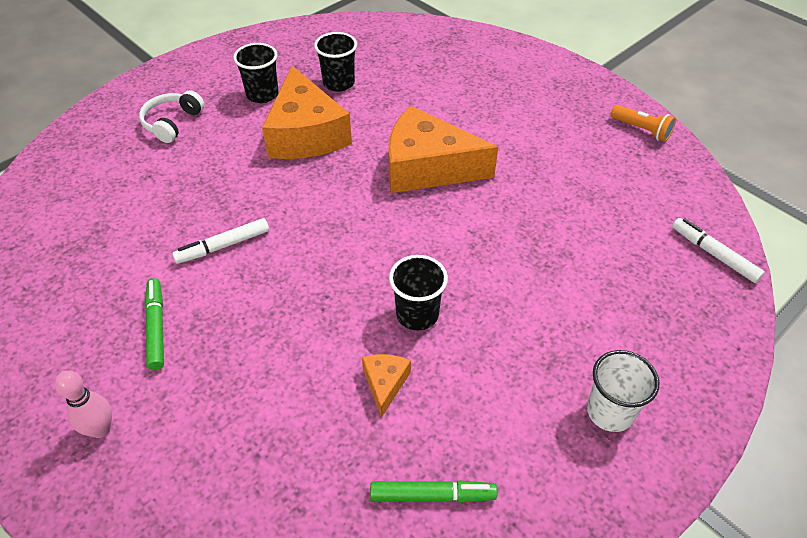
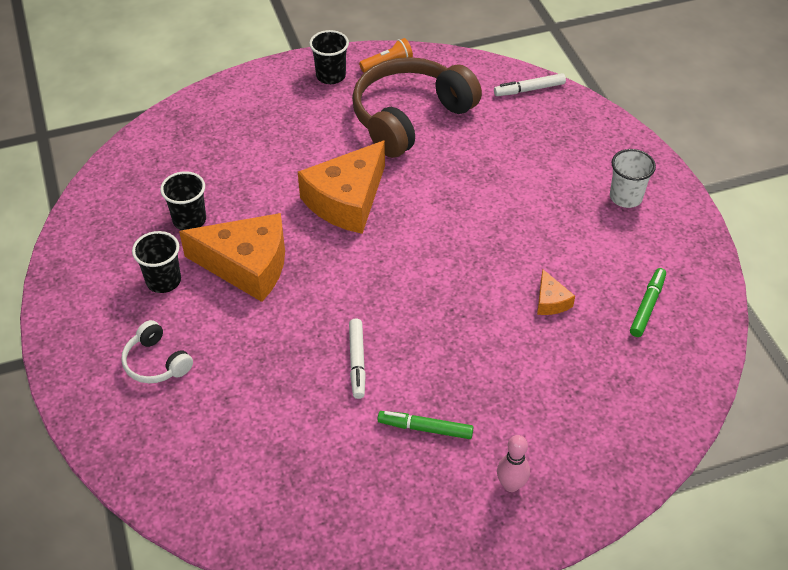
camera: 65 degrees left, 0 degrees up
orange cheese [362,354,411,418] -> orange cheese turned 135 degrees counterclockwise [537,270,575,315]
black cup [389,255,448,330] -> black cup moved to [309,30,349,84]
none -> brown headphones [352,57,482,158]

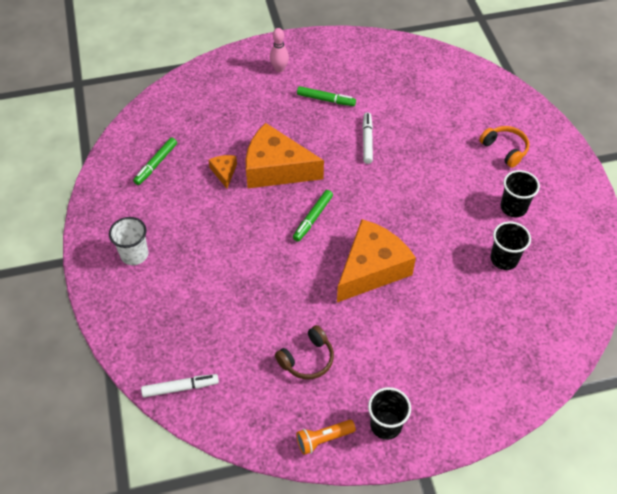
camera: 175 degrees left, 5 degrees up
white headphones [121,320,193,383] -> orange headphones [479,126,529,168]
orange cheese [179,213,285,302] -> orange cheese moved to [245,123,324,188]
brown headphones [352,57,482,158] -> brown headphones [275,325,334,379], size x0.46
none -> green marker [293,190,333,242]

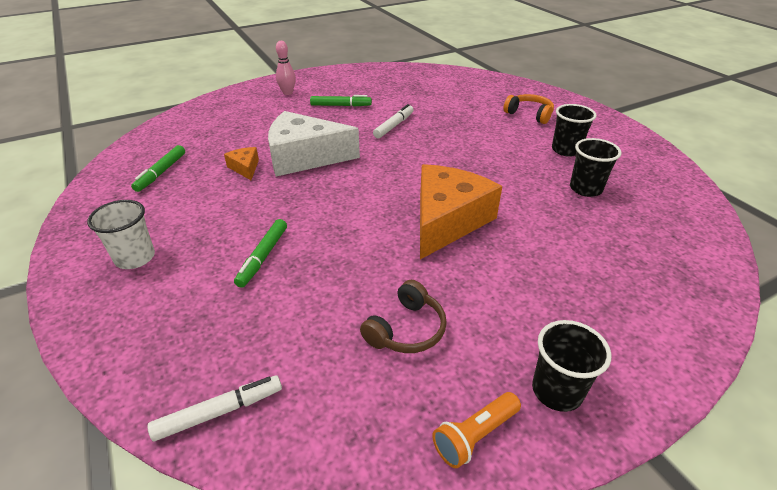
camera: 15 degrees left, 15 degrees down
orange cheese [245,123,324,188] -> white cheese [268,111,360,176]
green marker [293,190,333,242] -> green marker moved to [234,219,287,288]
white marker [362,112,373,164] -> white marker turned 45 degrees clockwise [373,104,414,138]

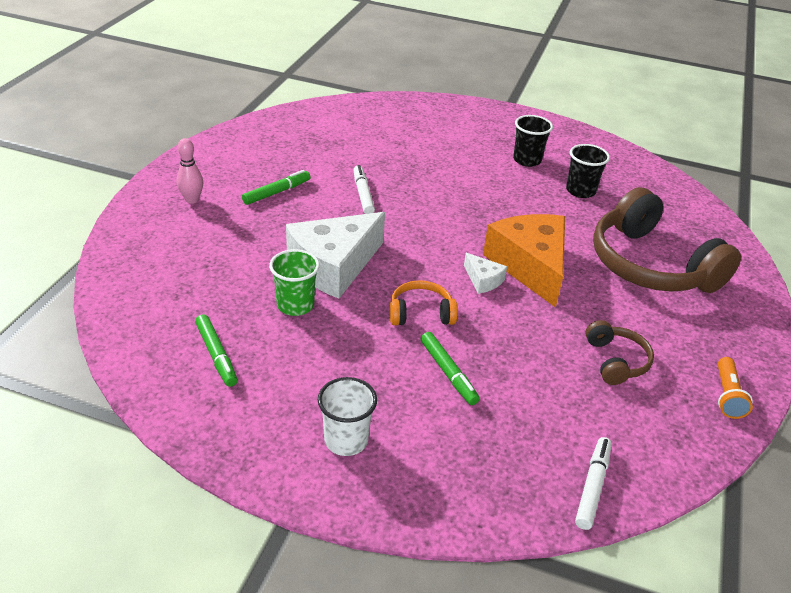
camera: 45 degrees left, 0 degrees up
orange cheese [224,147,259,180] -> green cup [269,249,320,316]
orange headphones [503,94,554,124] -> orange headphones moved to [390,280,458,326]
black cup [532,320,611,412] -> none
none -> white cheese [464,253,507,294]
none -> brown headphones [593,187,741,293]

